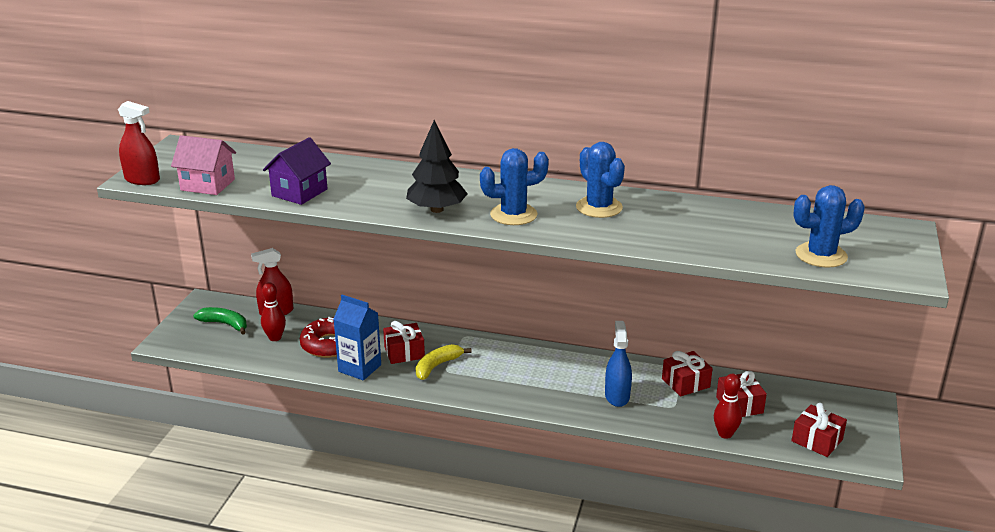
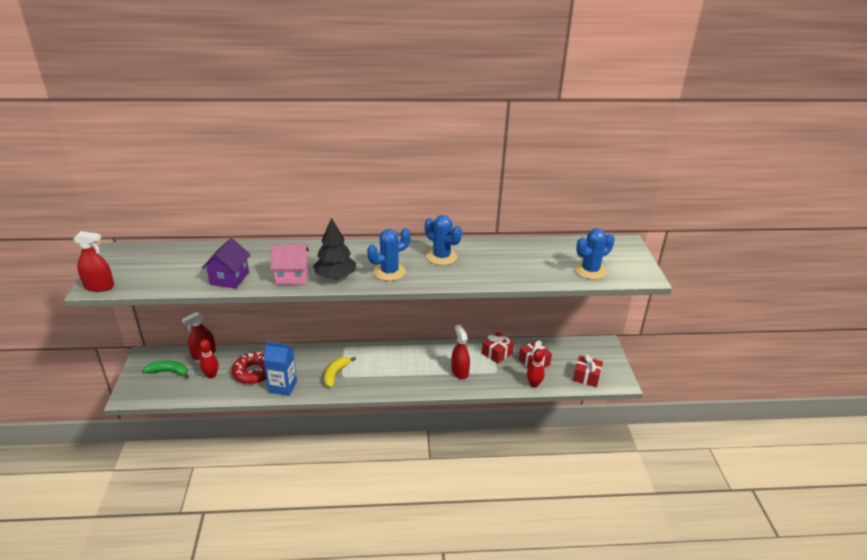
camera: 20 degrees left, 5 degrees up
pink house [171,135,236,195] -> pink house moved to [271,244,309,285]
red gift [383,321,425,364] -> none
blue spray bottle [605,321,632,407] -> red spray bottle [451,325,470,379]

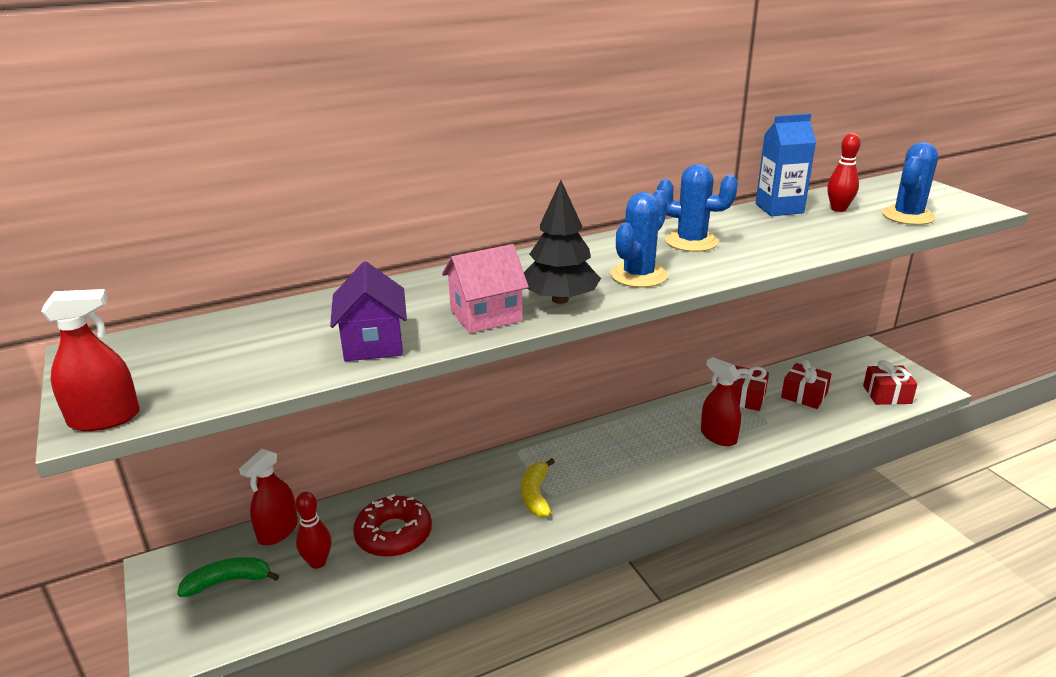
camera: 20 degrees left, 5 degrees down
blue carton [263,341,297,396] -> blue carton moved to [755,114,816,216]
red bowling pin [527,349,545,388] -> red bowling pin moved to [827,133,861,212]

